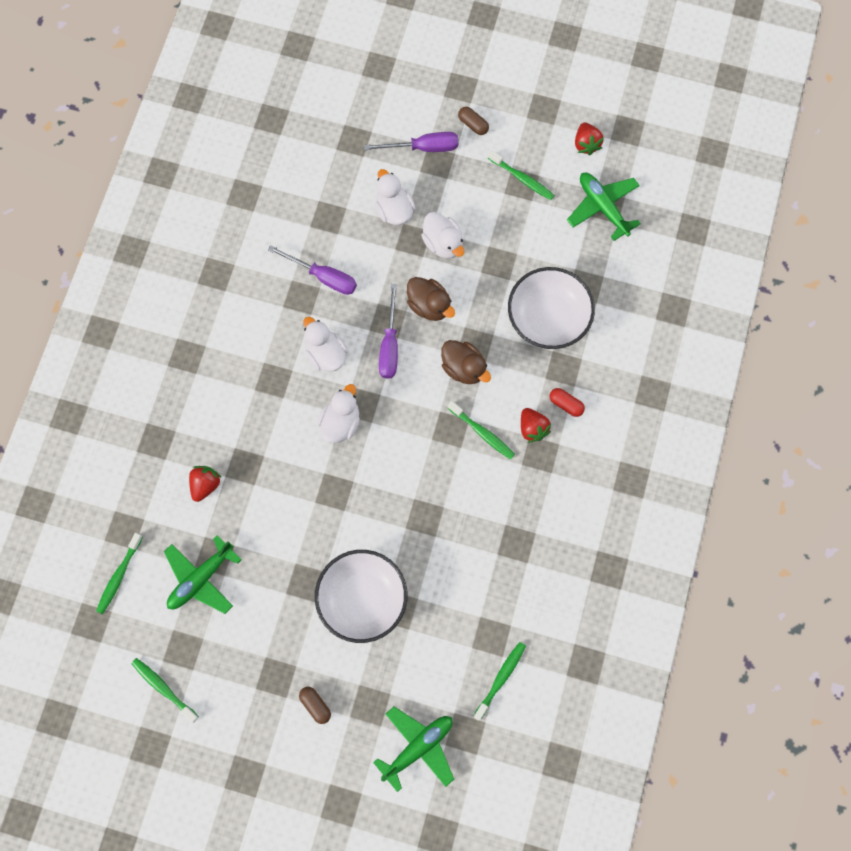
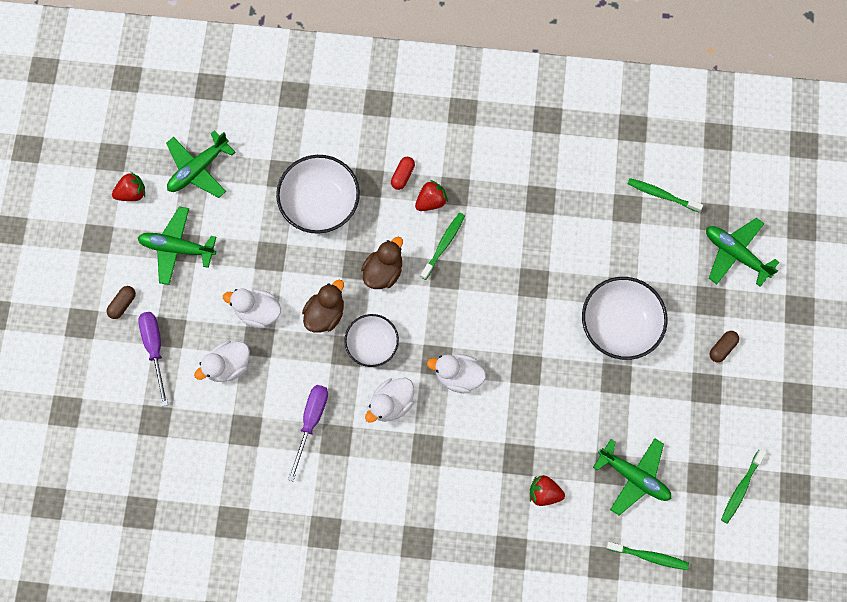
camera: 100 degrees left, 0 degrees up
purple screwdriver [379,284,398,379] -> white bowl [344,314,399,367]
white duck [421,212,464,259] -> white duck turned 120 degrees counterclockwise [223,289,281,328]
green toothbrush [488,150,554,200] -> green plane [138,206,216,285]

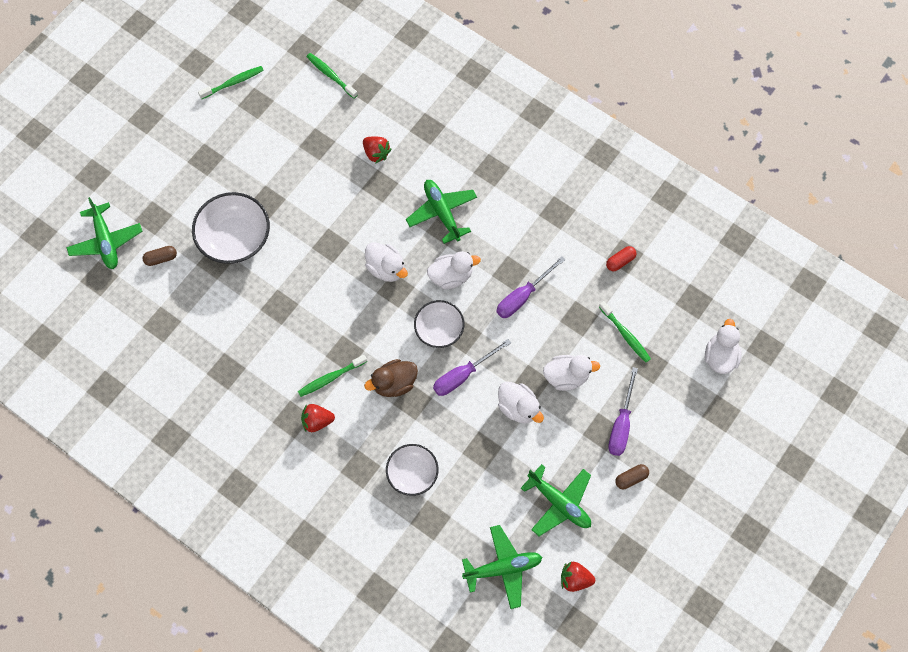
camera: 150 degrees left, 5 degrees down
white bowl [276,155,360,234] -> white bowl [386,444,439,496], size x0.64
brown duck [302,280,344,333] -> purple screwdriver [433,339,511,396]
red capsule [391,157,415,190] -> red capsule moved to [606,246,636,271]
green plane [593,438,671,516] -> green plane moved to [406,180,477,244]
green toothbrush [627,178,703,212] -> green toothbrush moved to [599,301,651,362]
brown capsule [709,331,739,362] -> brown capsule moved to [143,246,177,266]
none -> white duck [705,319,742,374]

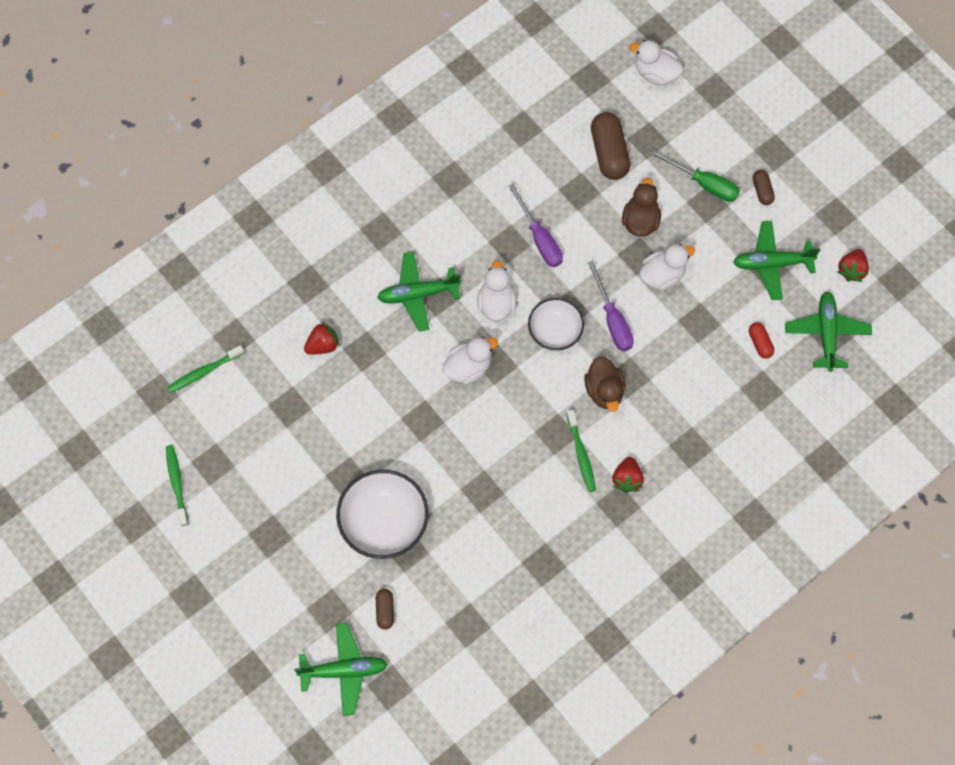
camera: 75 degrees left, 0 degrees up
white bowl [386,444,439,496] -> none
green plane [521,464,591,536] -> green plane turned 150 degrees counterclockwise [733,221,820,300]
white duck [543,355,600,391] -> brown duck [622,178,661,237]
green toothbrush [599,301,651,362] -> brown capsule [591,112,630,180]
red capsule [606,246,636,271] -> red capsule moved to [749,322,774,359]
purple screwdriver [608,367,638,456] -> green screwdriver [650,149,740,202]

